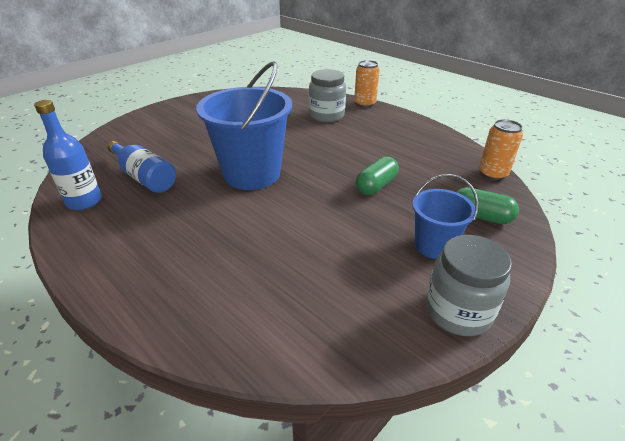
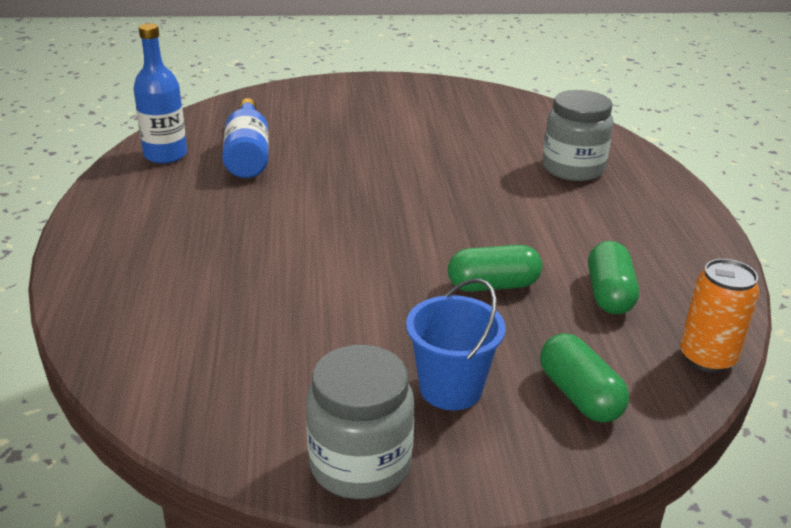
camera: 40 degrees right, 5 degrees down
blue bucket [196,61,292,190] -> none
orange can [354,60,380,108] -> none
none -> green capsule [588,241,639,314]

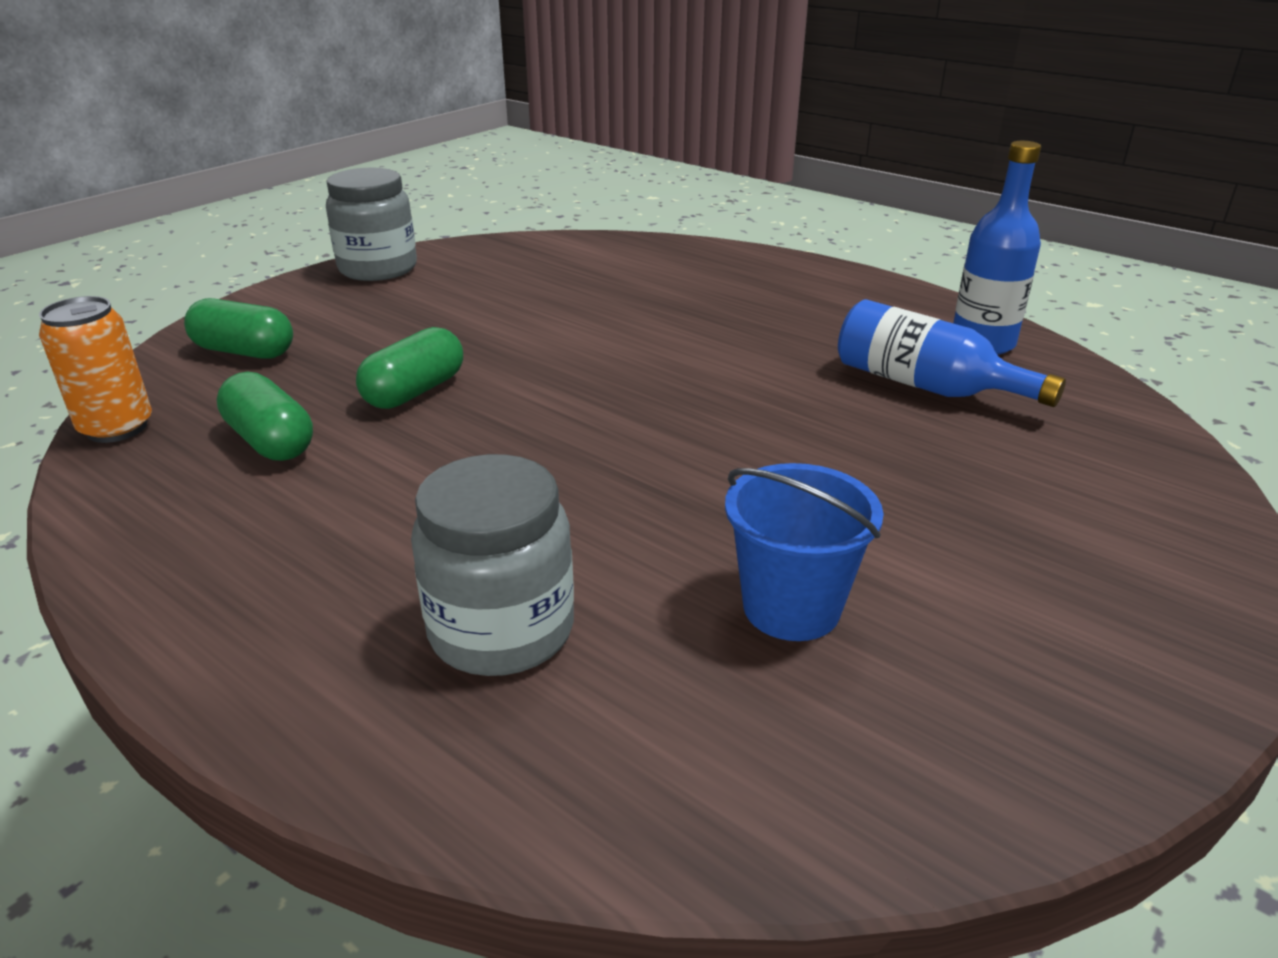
camera: 135 degrees right, 0 degrees up
blue bucket [406,279,505,410] -> blue bucket moved to [725,463,884,641]

